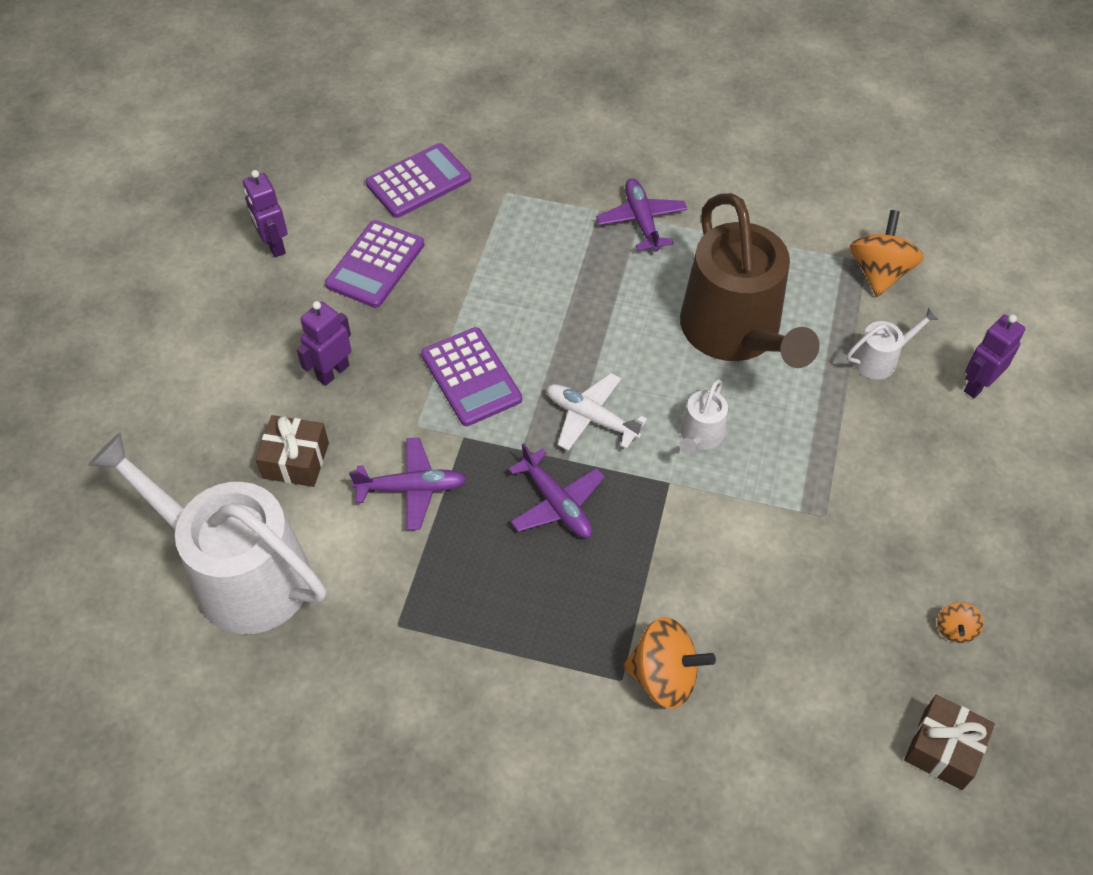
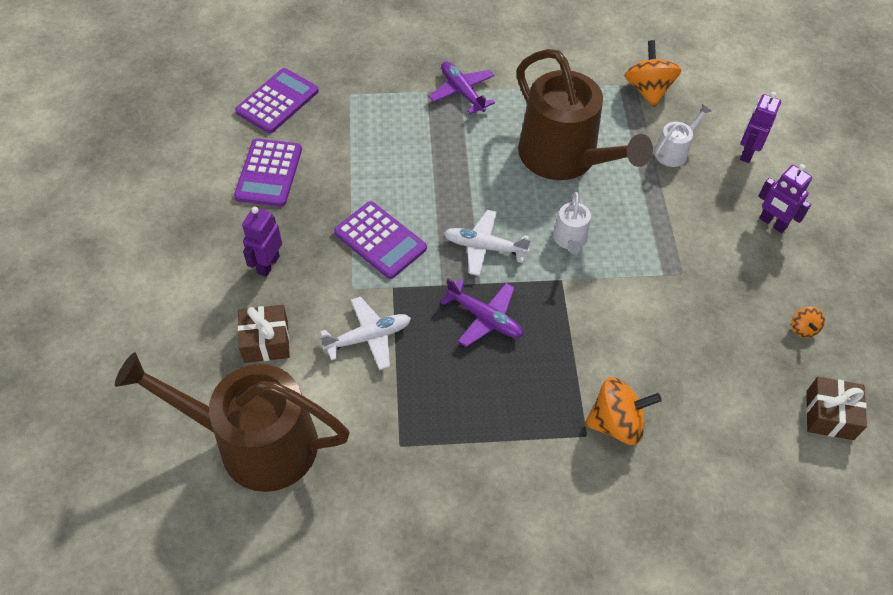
camera: 20 degrees left, 0 degrees up
white watering can [88,433,326,634] -> brown watering can [115,352,350,492]
purple robot [243,170,288,257] -> purple robot moved to [759,164,812,233]
purple plane [349,438,467,530] -> white plane [320,297,411,370]

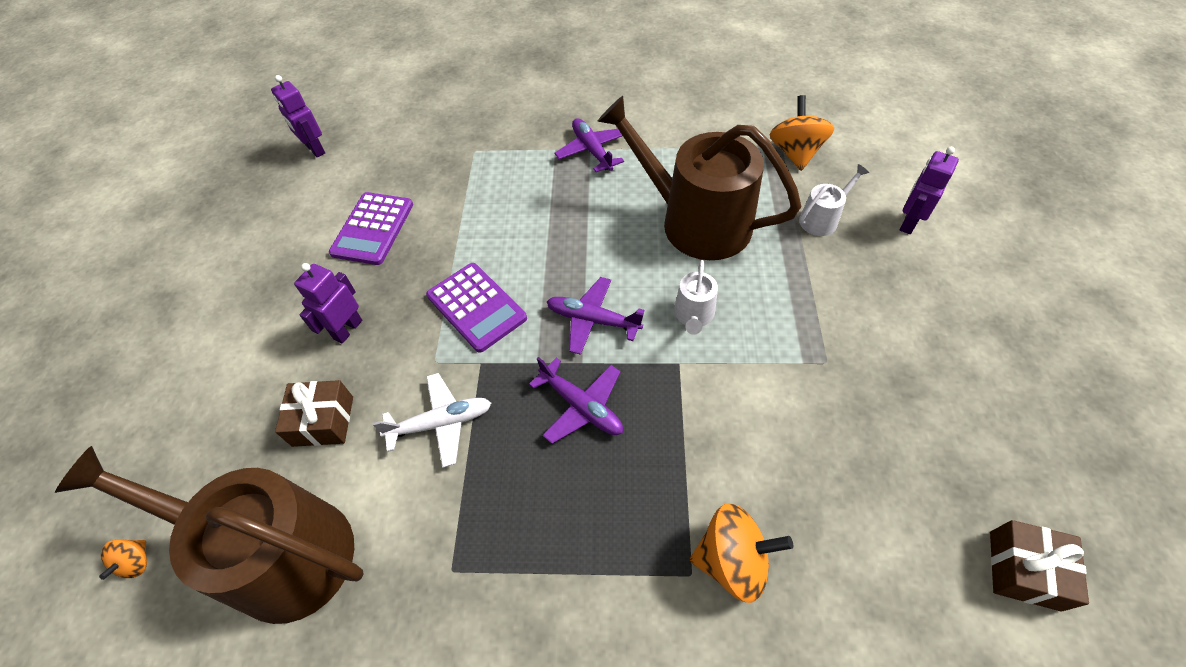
camera: 10 degrees right, 0 degrees up
purple calculator [235,68,319,133] -> none
white plane [444,210,531,276] -> purple plane [547,277,644,355]
brown watering can [517,49,653,180] -> brown watering can turned 150 degrees clockwise [597,96,801,260]
purple robot [759,164,812,233] -> purple robot moved to [271,75,325,157]
orange spinning top [791,306,825,338] -> orange spinning top moved to [99,539,147,580]

